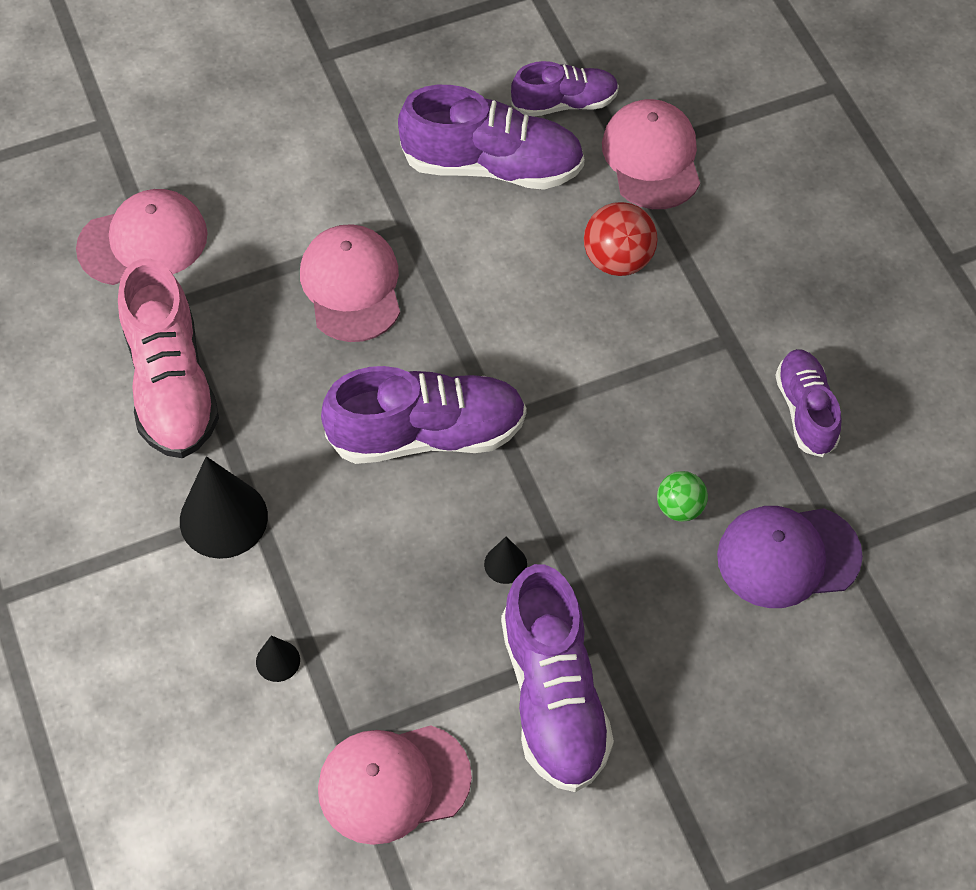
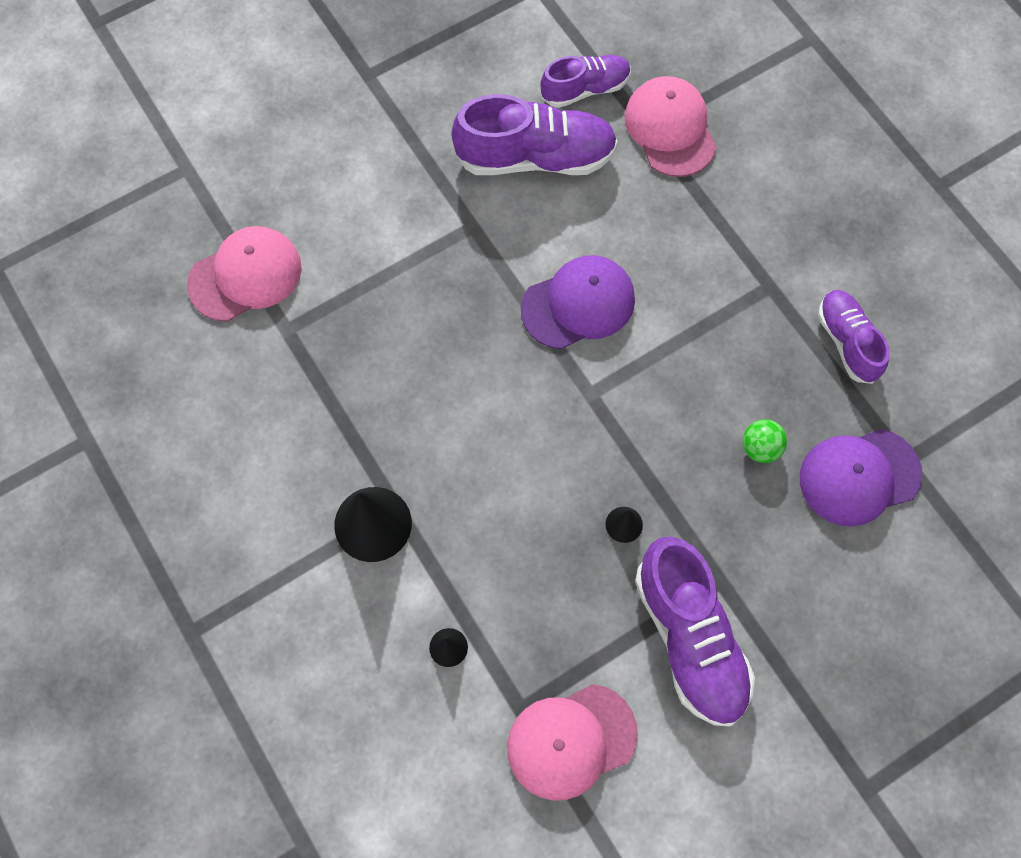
camera: 10 degrees left, 10 degrees up
pink shoe [118,258,219,458] -> none
pink cap [300,224,400,342] -> none
purple shoe [321,366,527,464] -> none
red ball [584,202,658,276] -> none
none -> purple cap [521,255,635,349]

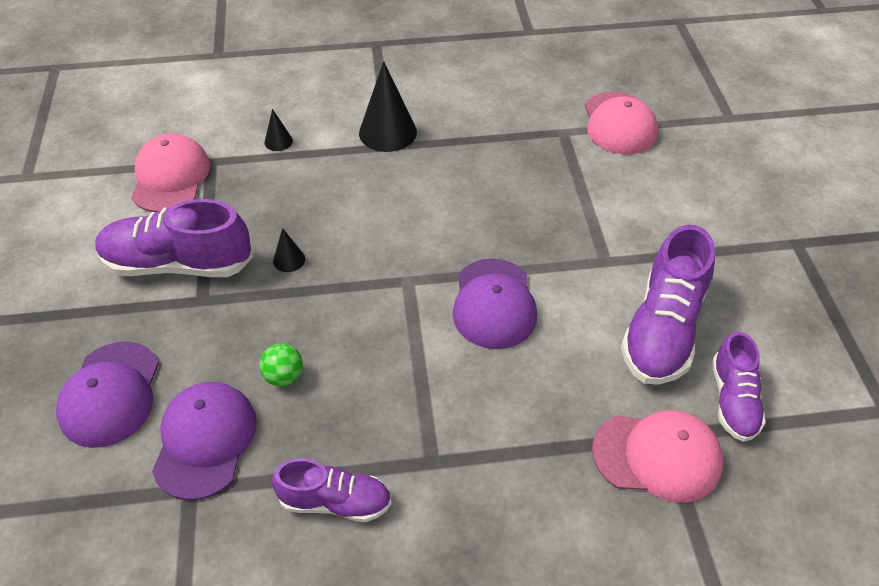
camera: 115 degrees right, 20 degrees down
none -> purple cap [56,342,159,448]

